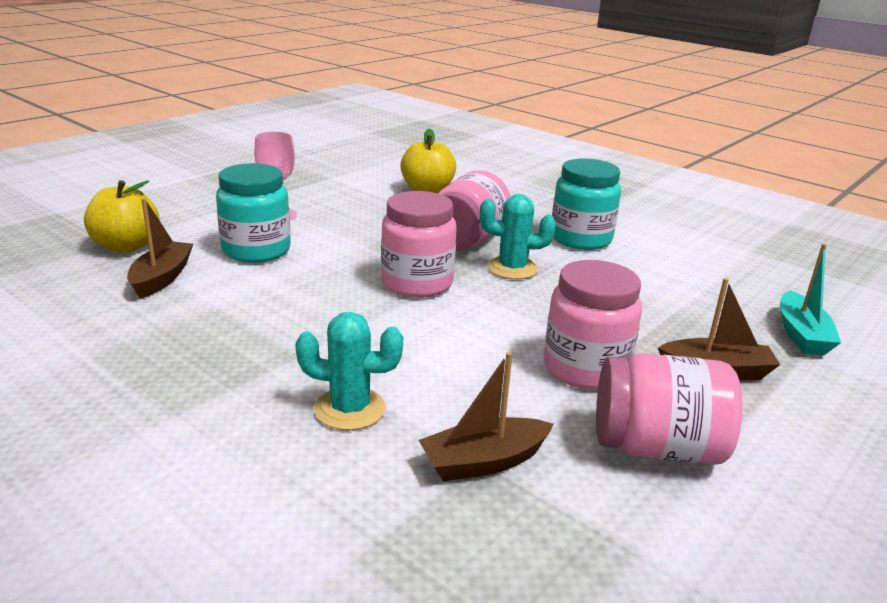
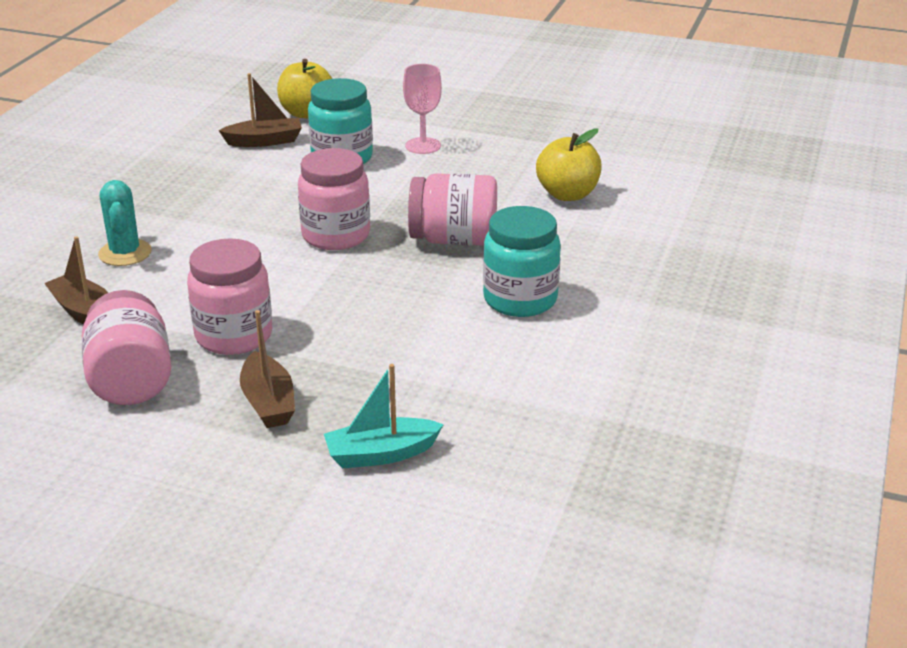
camera: 70 degrees right, 5 degrees up
turquoise cactus [480,194,556,279] -> none

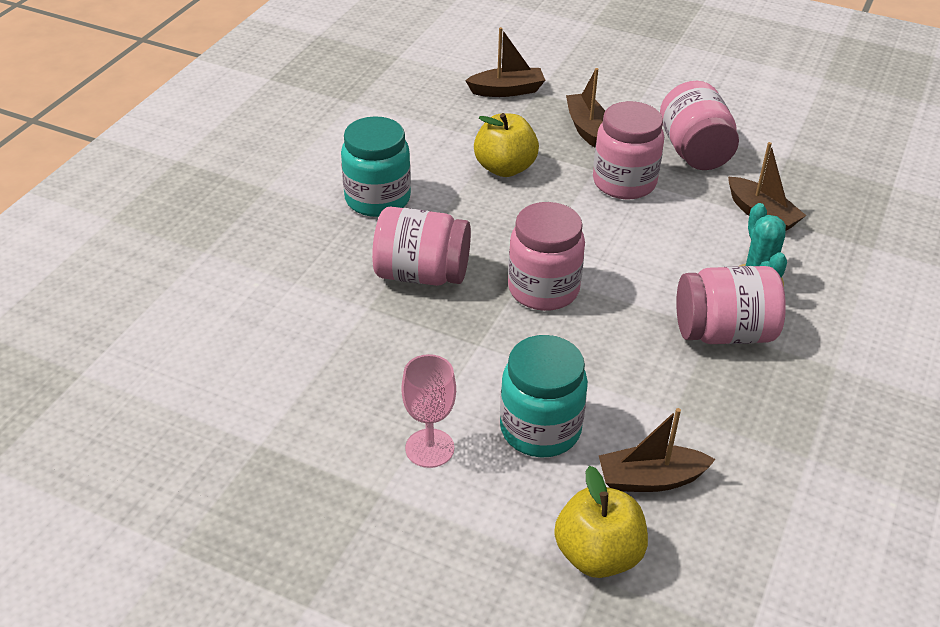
camera: 175 degrees left, 10 degrees up
turquoise boat [324,364,444,468] -> brown boat [465,27,545,97]
yellow apple [536,129,602,201] -> yellow apple moved to [474,113,539,177]
none -> pink jar [676,266,786,344]

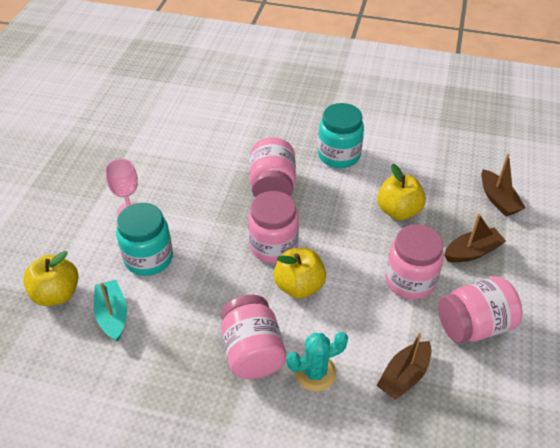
camera: 80 degrees right, 5 degrees up
brown boat [599,408,716,492] -> turquoise boat [94,280,127,342]
none -> yellow apple [274,248,326,299]

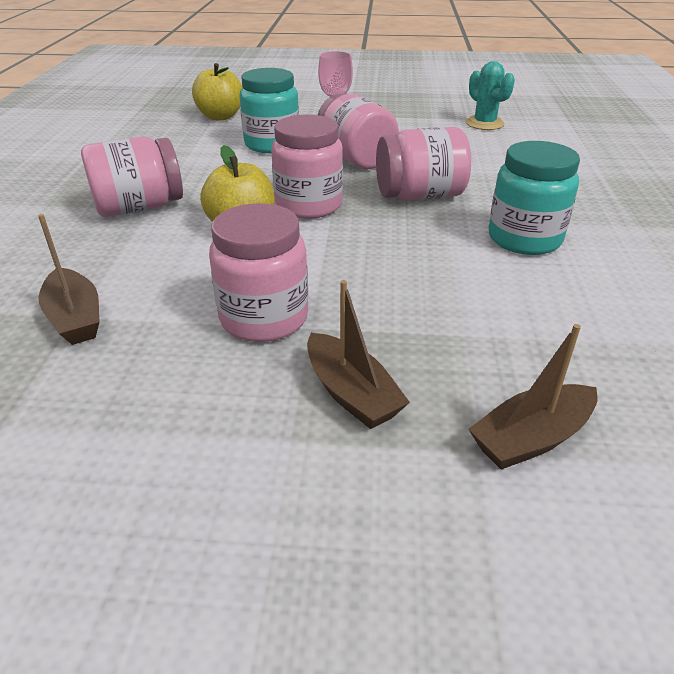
camera: 80 degrees right, 10 degrees down
turquoise boat [94,280,127,342] -> none
turquoise cactus [287,332,348,391] -> turquoise cactus moved to [466,61,515,130]
brown boat [376,332,432,400] -> brown boat turned 150 degrees counterclockwise [38,214,100,345]
yellow apple [377,164,426,220] -> none
pink jar [438,276,522,343] -> pink jar moved to [318,93,399,169]

